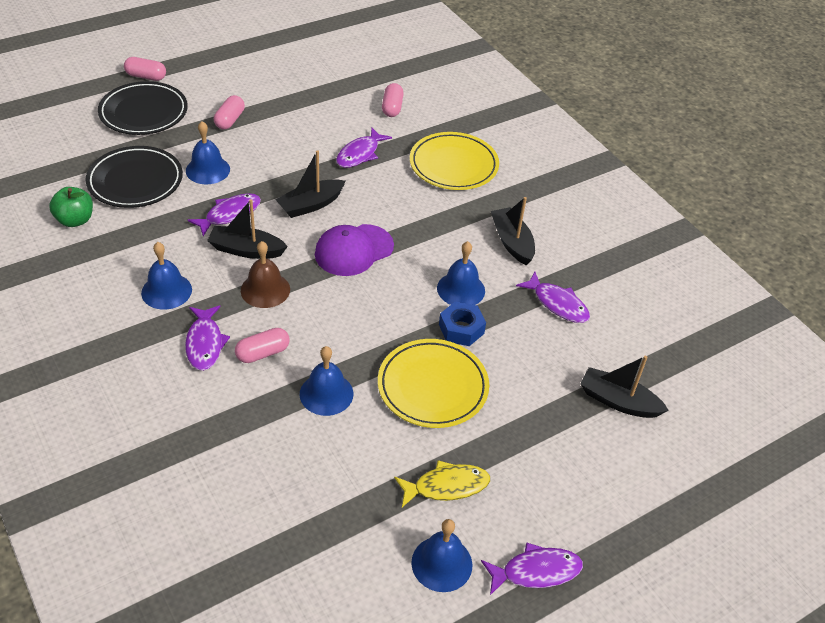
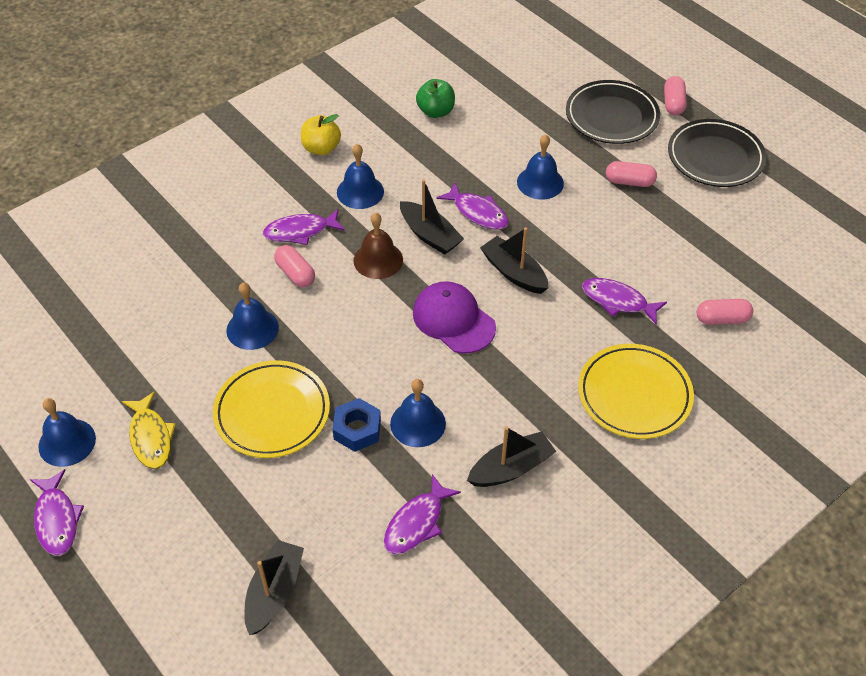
camera: 85 degrees right, 5 degrees up
black plate [86,146,183,208] -> black plate moved to [668,119,766,187]
black boat [207,199,288,259] -> black boat turned 135 degrees clockwise [400,179,464,255]
none -> yellow apple [301,114,341,155]

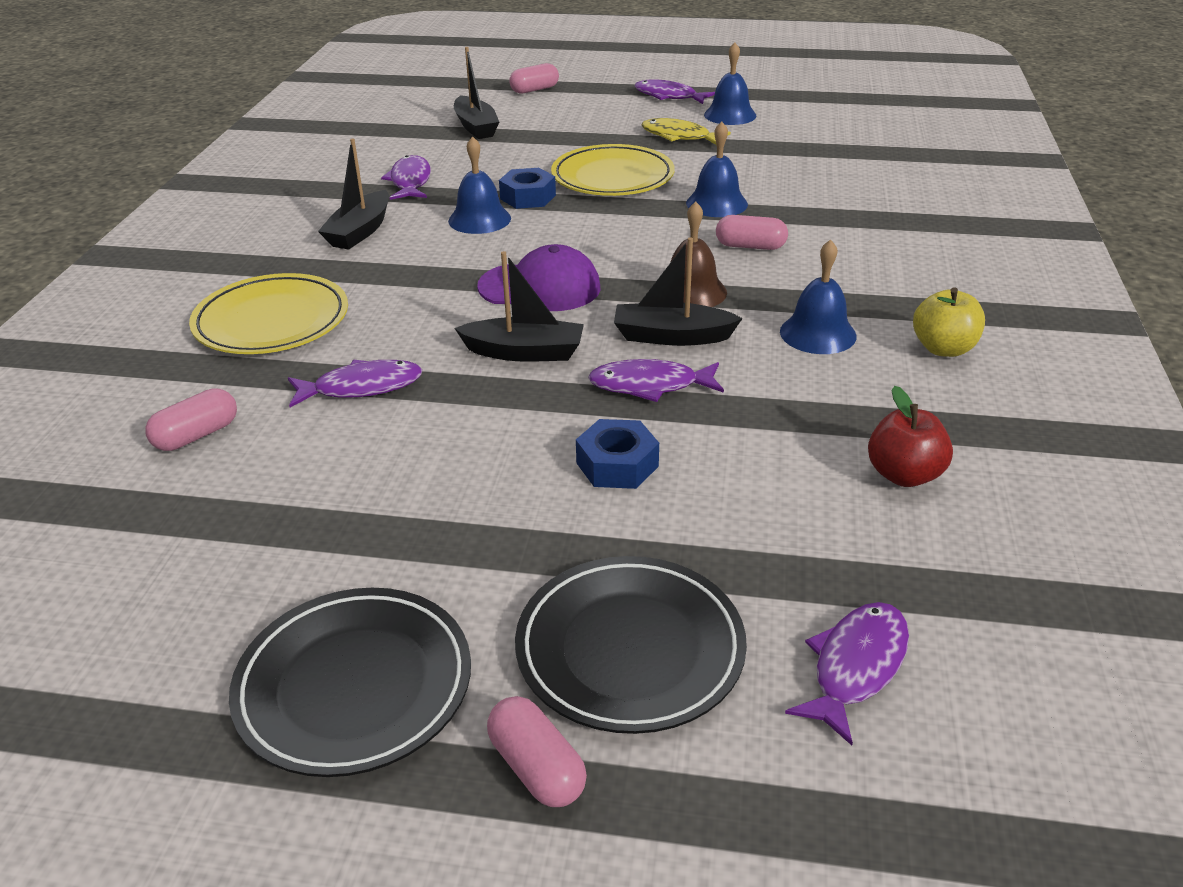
camera: 140 degrees right, 15 degrees down
purple fish [263,209,345,245] -> purple fish moved to [785,602,909,745]
green apple [416,79,455,118] -> red apple [868,386,953,487]
blue bell [517,134,564,200] -> blue nut [576,419,659,489]
pink capsule [606,161,657,187] -> pink capsule moved to [509,63,559,94]

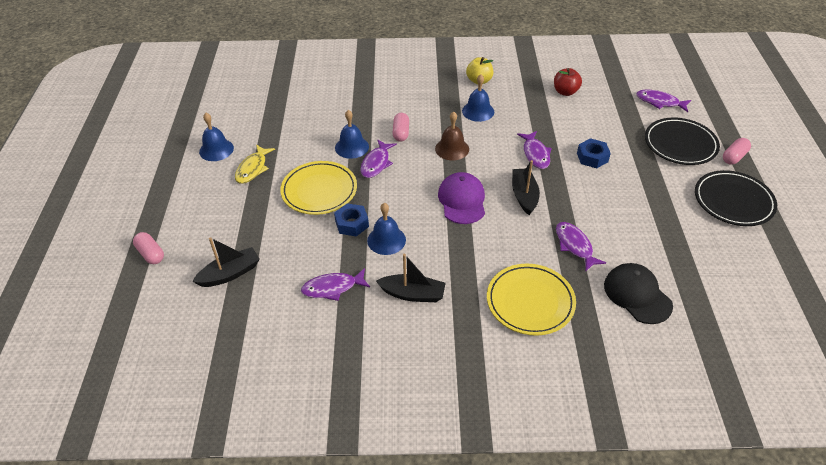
camera: 100 degrees left, 10 degrees up
pink capsule [145,388,237,451] -> black cap [604,263,673,324]
black boat [614,237,743,346] -> none
purple fish [634,80,715,104] -> purple fish moved to [360,139,397,178]

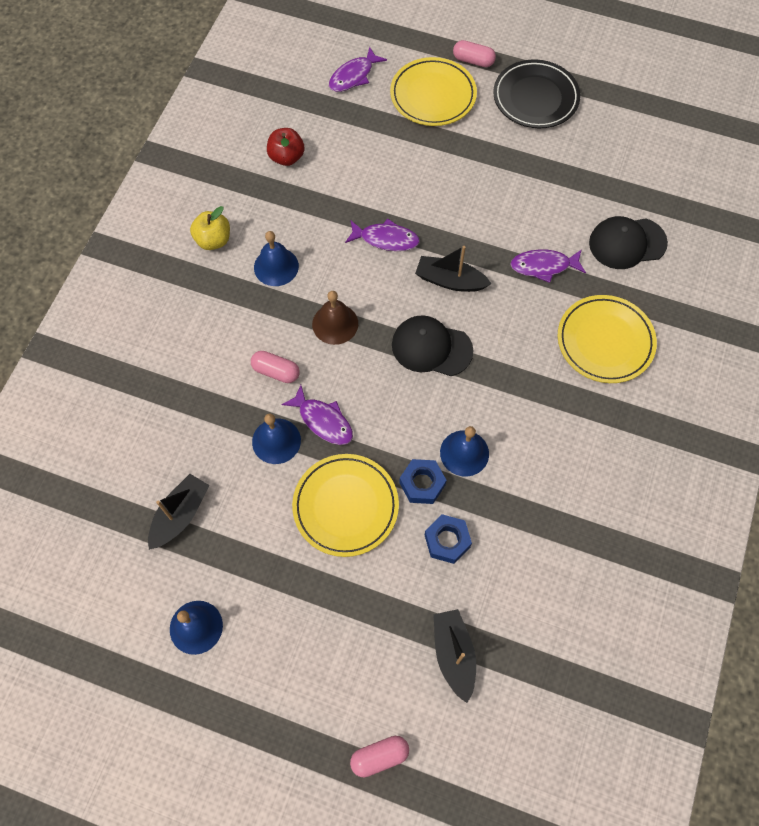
camera: 70 degrees left, 20 degrees up
yellow fish [235,145,275,184] -> none
purple fish [301,268,370,301] -> none
black boat [376,254,446,302] -> black boat moved to [148,474,209,550]
purple cap [438,172,485,224] -> black cap [392,315,474,376]
blue nut [577,138,611,168] -> blue nut moved to [425,514,472,564]
black plate [645,118,720,165] -> yellow plate [390,57,477,126]
pink capsule [723,138,751,165] -> pink capsule turned 45 degrees counterclockwise [453,40,496,67]

